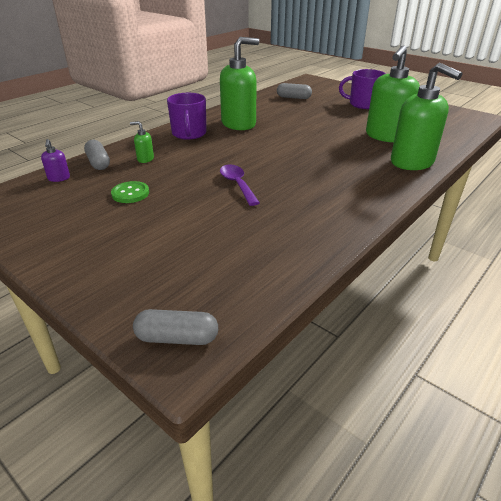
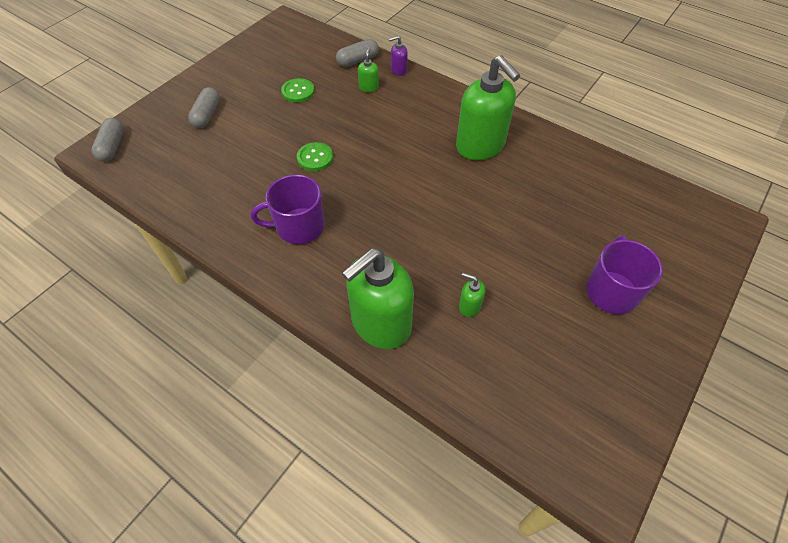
camera: 85 degrees right, 20 degrees up
purple soap dispenser [41,139,70,182] -> purple soap dispenser moved to [389,36,408,76]
purple mug [167,93,207,140] -> purple mug moved to [251,175,325,244]
purple spoon [220,164,260,206] -> green button [297,142,333,171]
grey capsule [277,83,312,99] -> grey capsule moved to [188,87,220,128]
green soap dispenser [366,45,420,143] -> green soap dispenser [459,273,485,317], size x0.41

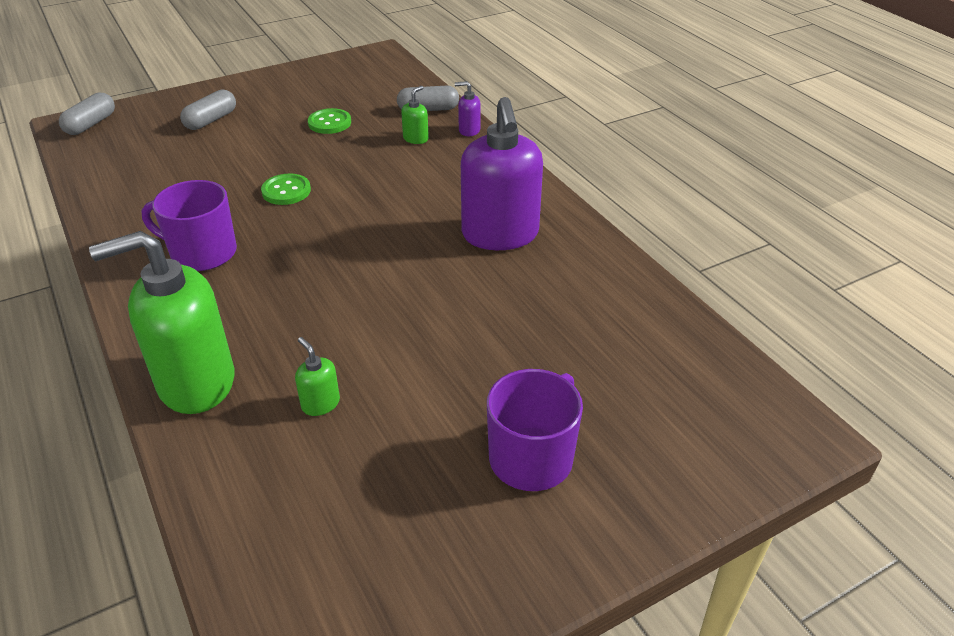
camera: 25 degrees right, 15 degrees down
green soap dispenser [456,55,520,160] -> purple soap dispenser [461,97,543,250]

